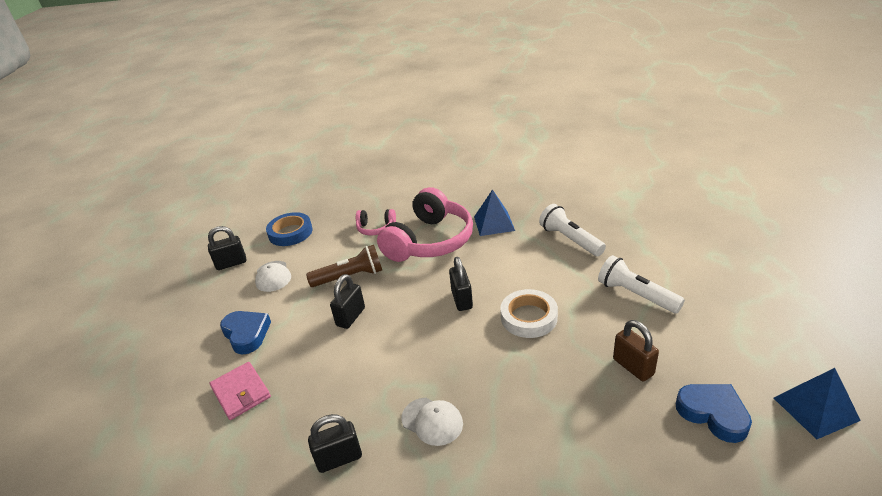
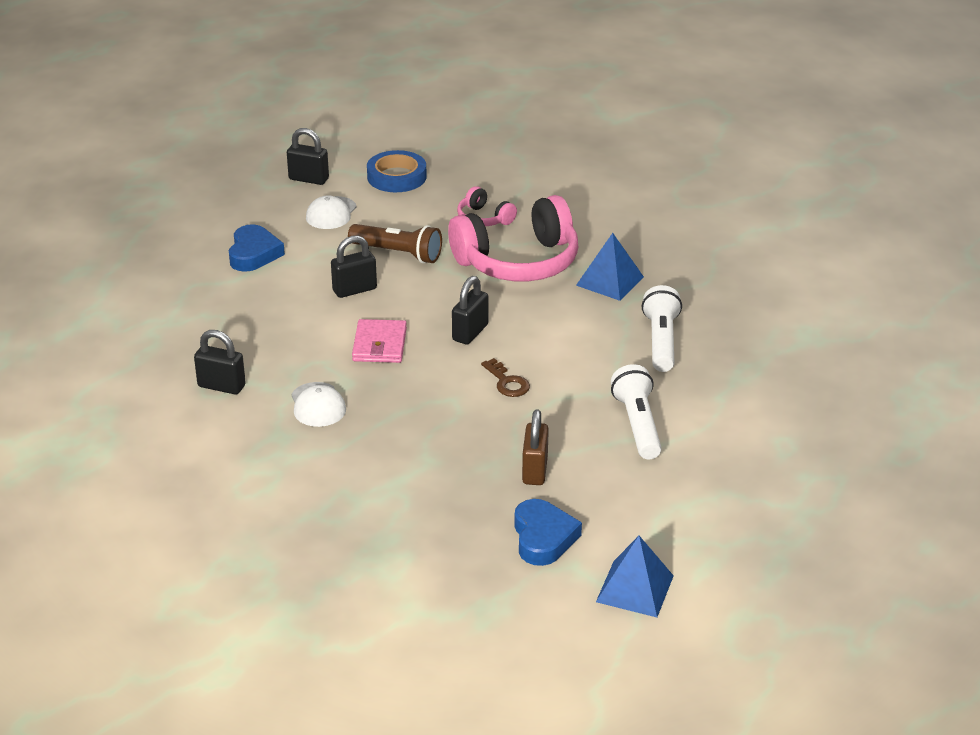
camera: 35 degrees right, 0 degrees up
pink wallet [210,362,271,420] -> pink wallet moved to [352,319,407,363]
white tape [500,289,558,338] -> brown key [481,358,530,397]

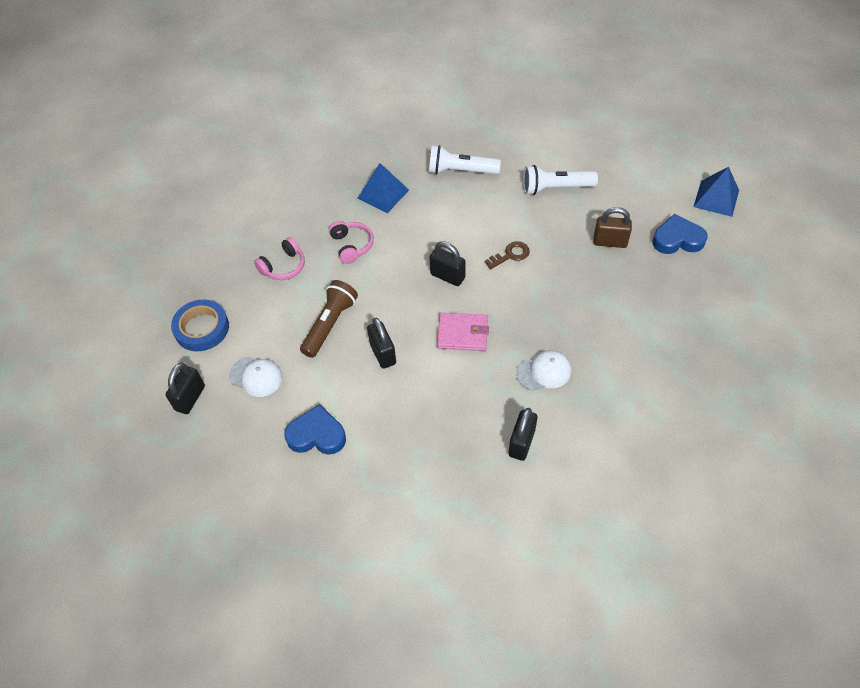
camera: 85 degrees left, 20 degrees up
pink headphones [448,195,578,281] -> pink headphones [329,221,374,264], size x0.47

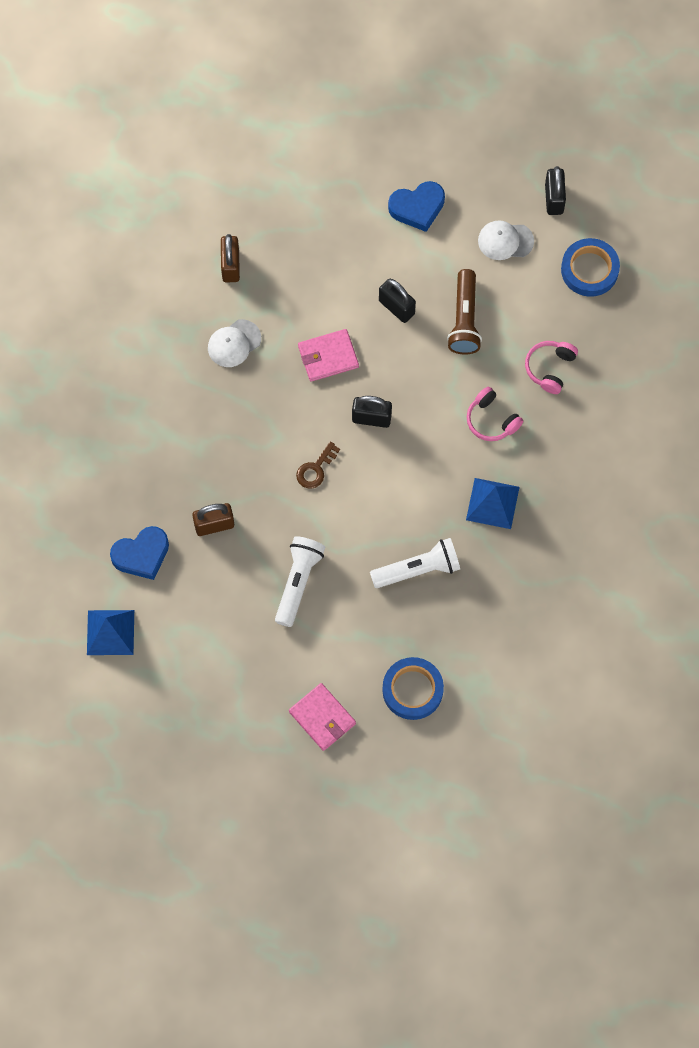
camera: 155 degrees right, 15 degrees up
black padlock [509,408,537,461] -> brown padlock [221,234,240,282]
white flashlight [523,165,598,195] -> white flashlight turned 45 degrees counterclockwise [275,536,325,627]
none -> pink wallet [289,683,356,751]
none -> blue tape [382,657,444,720]

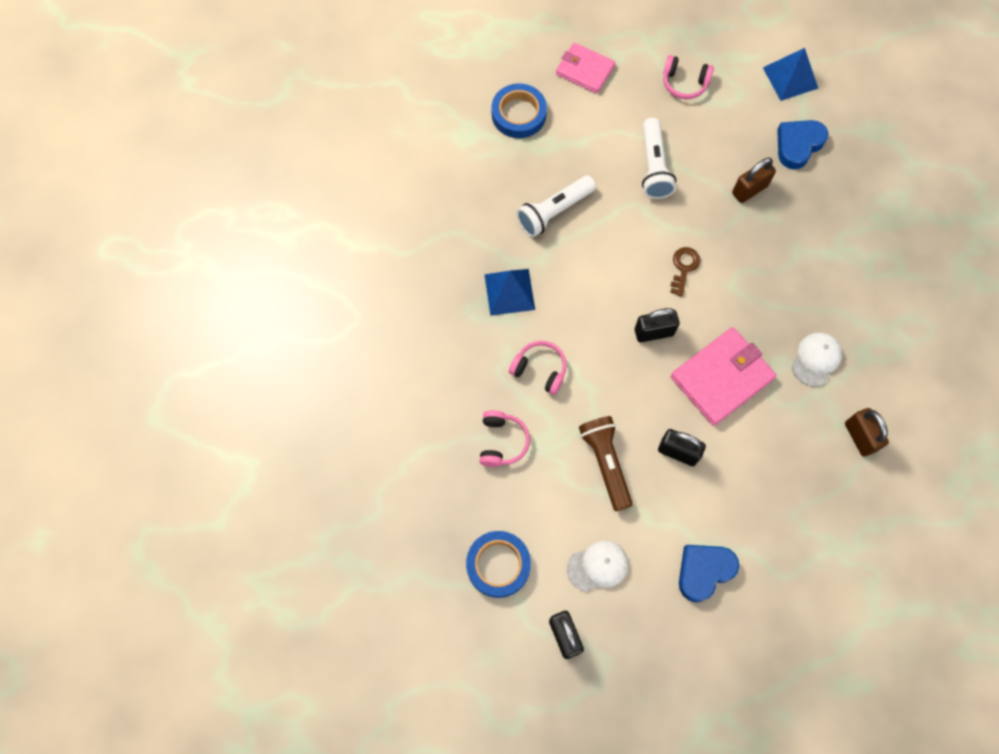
camera: 160 degrees right, 0 degrees up
pink wallet [298,329,359,382] -> pink wallet [671,327,776,426], size x1.54
none -> pink headphones [663,55,714,99]

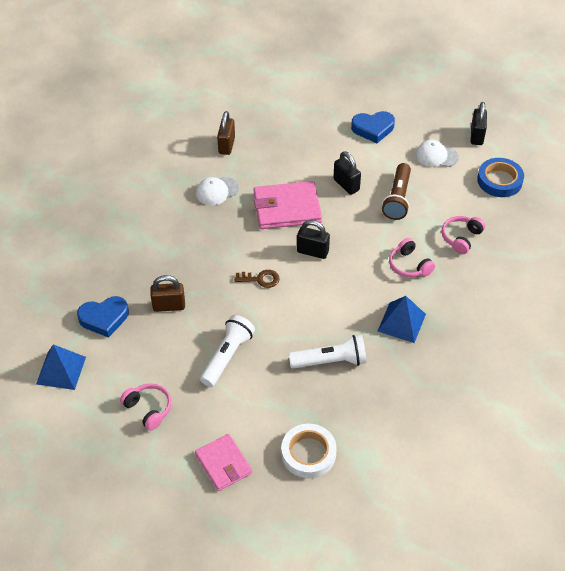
camera: 150 degrees left, 20 degrees down
blue tape [492,83,547,138] -> white tape [281,424,337,479]
brown key [670,247,700,297] -> brown key turned 135 degrees counterclockwise [234,270,280,288]

